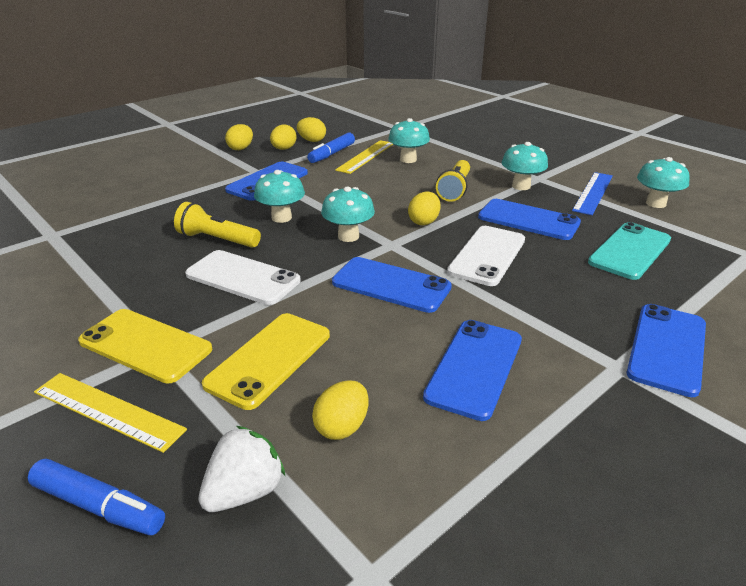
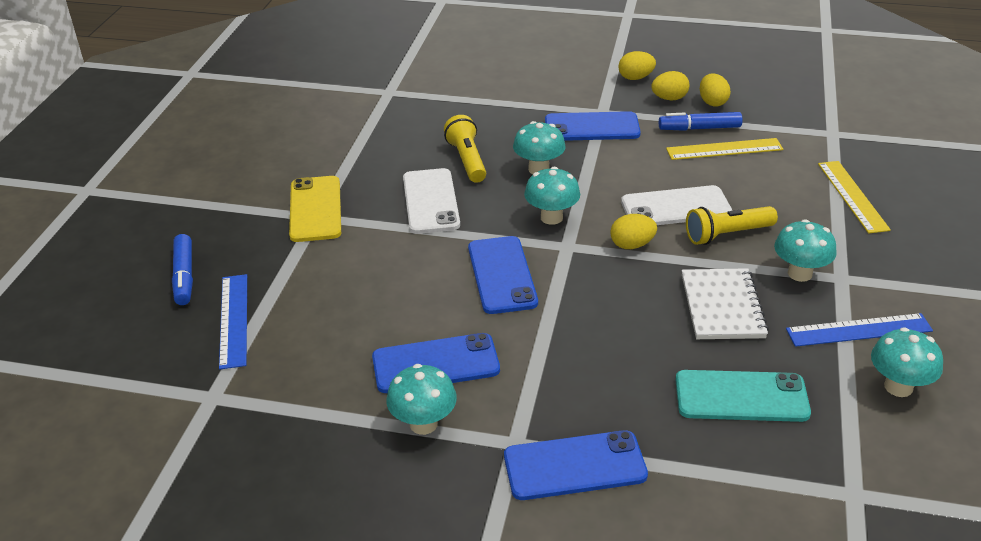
camera: 55 degrees right, 5 degrees up
yellow ruler [34,373,187,453] -> yellow ruler moved to [818,161,891,233]
white strawberry [199,426,285,512] -> blue ruler [219,274,247,369]
yellow phone [202,313,330,410] -> none
yellow egg [312,380,369,440] -> none
turquoise mushroom [388,118,430,163] -> turquoise mushroom moved to [386,364,457,435]
white phone [447,226,525,286] -> white phone moved to [621,185,732,225]
blue phone [478,199,581,240] -> white notebook [682,268,769,339]

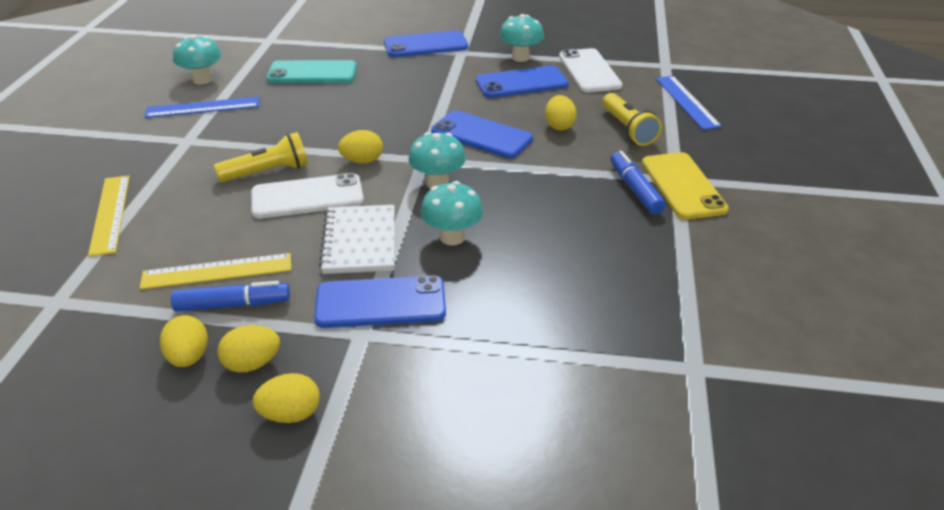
camera: 175 degrees right, 0 degrees up
blue marker [172,234,193,305] -> blue marker moved to [610,151,666,214]
white phone [403,168,460,234] -> white phone moved to [559,48,622,93]
yellow flashlight [444,115,486,183] -> yellow flashlight moved to [602,93,662,146]
blue phone [468,236,538,314] -> blue phone turned 45 degrees counterclockwise [431,110,533,158]
white notebook [682,268,769,339] -> white notebook moved to [319,205,395,274]
turquoise mushroom [774,219,837,282] -> none
none -> yellow egg [545,95,577,131]

